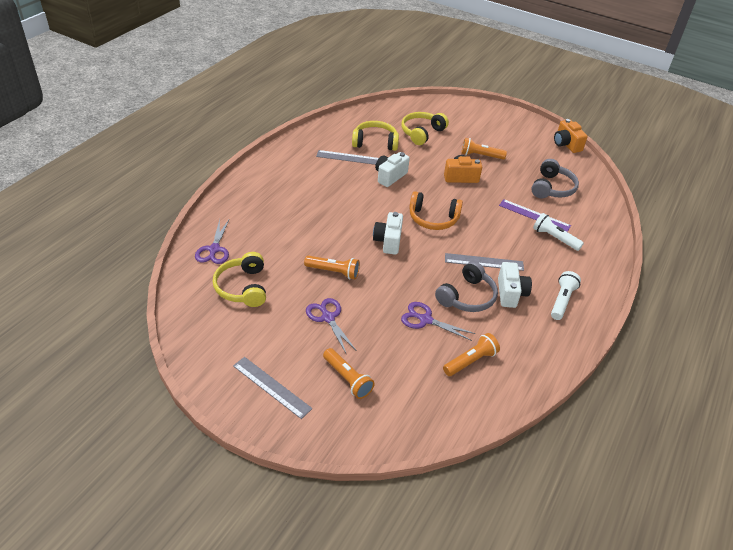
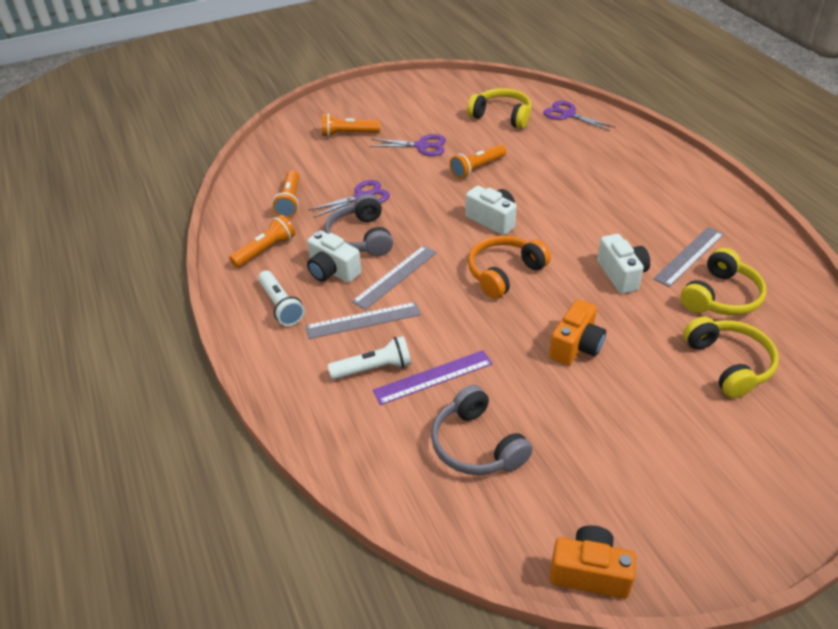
camera: 130 degrees right, 0 degrees up
grey ruler [233,357,313,419] -> grey ruler moved to [305,302,421,339]
orange flashlight [461,138,507,160] -> orange flashlight moved to [229,215,295,268]

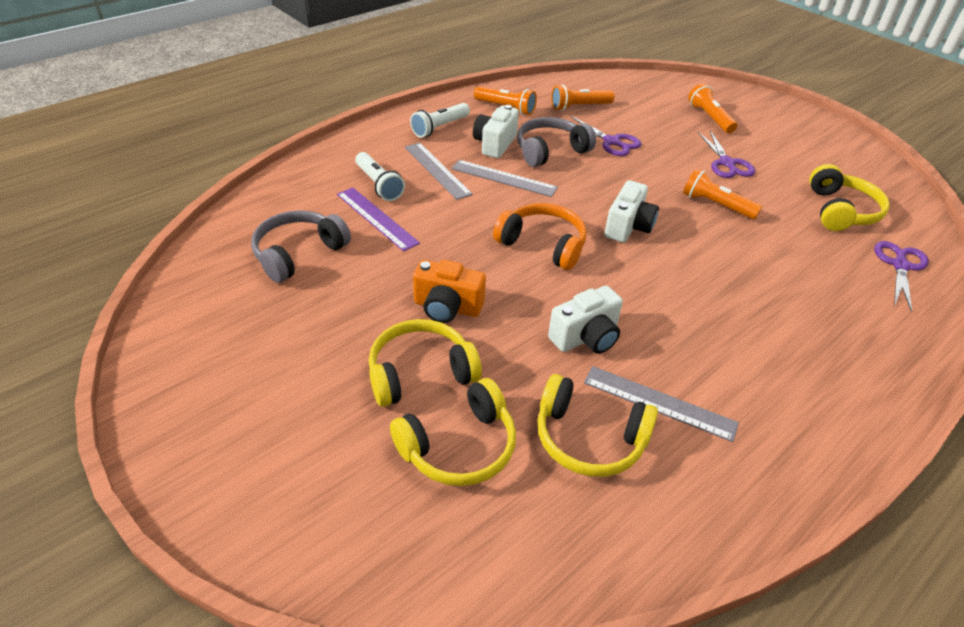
camera: 70 degrees right, 0 degrees up
orange camera [550,525,636,599] -> none
none -> yellow headphones [369,319,482,407]

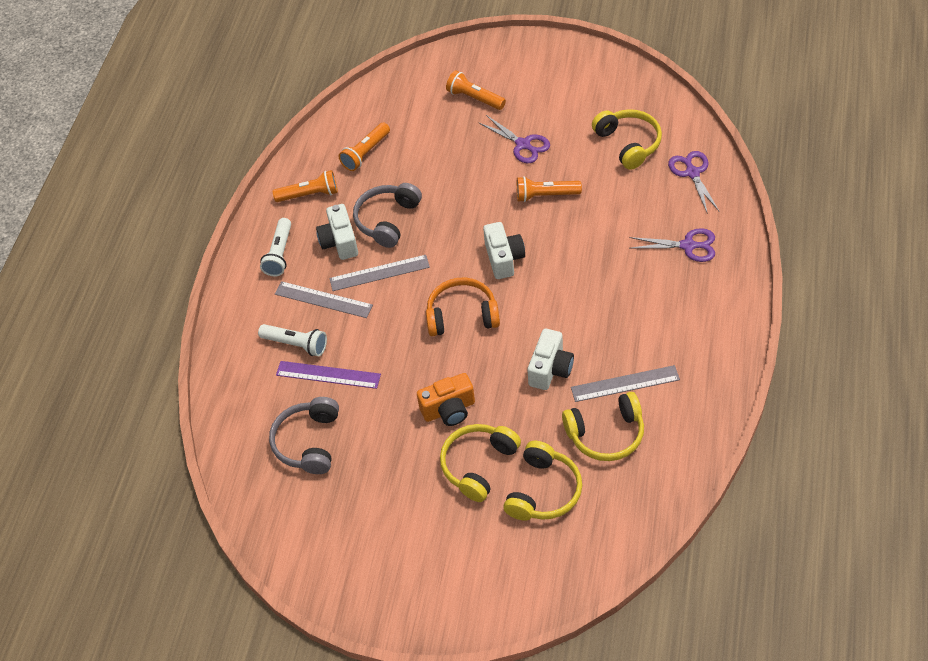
camera: 30 degrees left, 10 degrees up
purple scissors [571,116,641,156] -> purple scissors moved to [629,228,715,262]

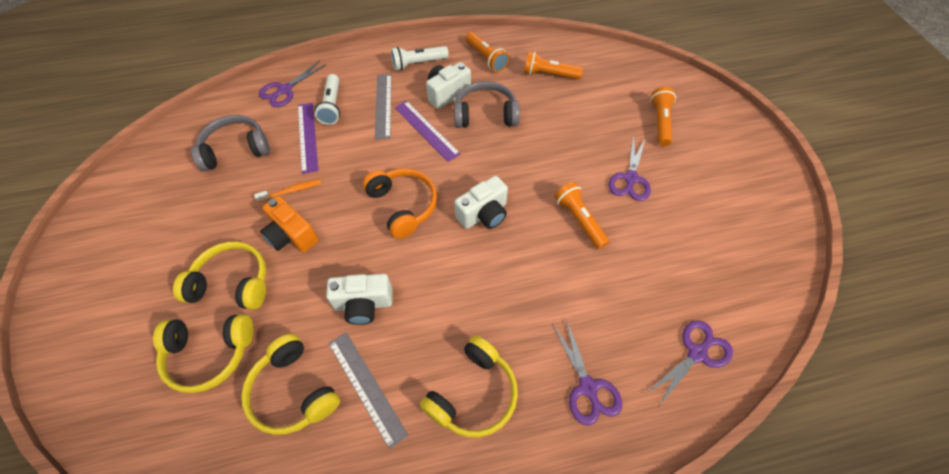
camera: 60 degrees right, 5 degrees up
grey ruler [329,255,430,291] -> purple ruler [395,101,461,162]
yellow headphones [592,109,662,170] -> yellow headphones moved to [419,336,518,437]
none -> orange toothbrush [254,179,322,202]
none -> purple scissors [259,60,327,107]

